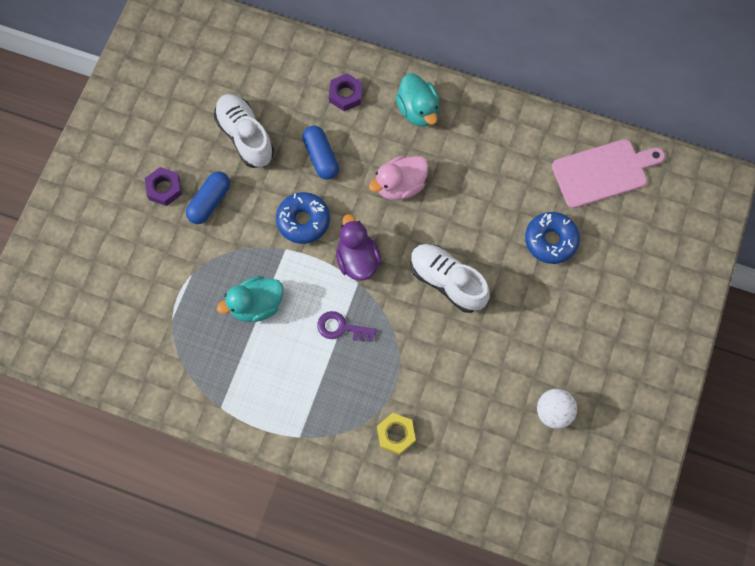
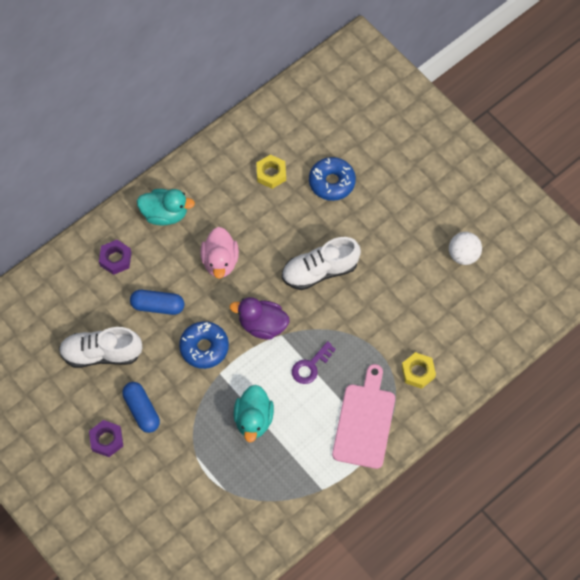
camera: 60 degrees left, 5 degrees down
pink cutting board [552,139,665,208] -> pink cutting board moved to [332,364,395,469]
none -> yellow nut [256,155,286,189]

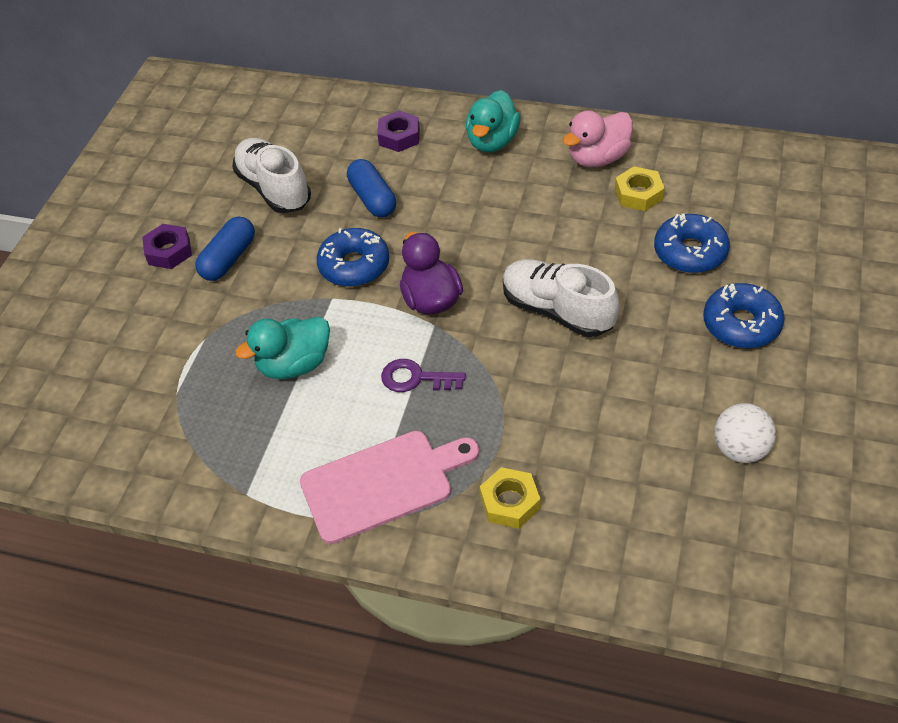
camera: 60 degrees right, 15 degrees down
turquoise duck [137,189,195,225] -> turquoise duck turned 45 degrees clockwise [466,90,521,152]
pink duck [200,227,239,279] -> pink duck moved to [562,110,633,168]
none -> blue donut [703,283,785,348]

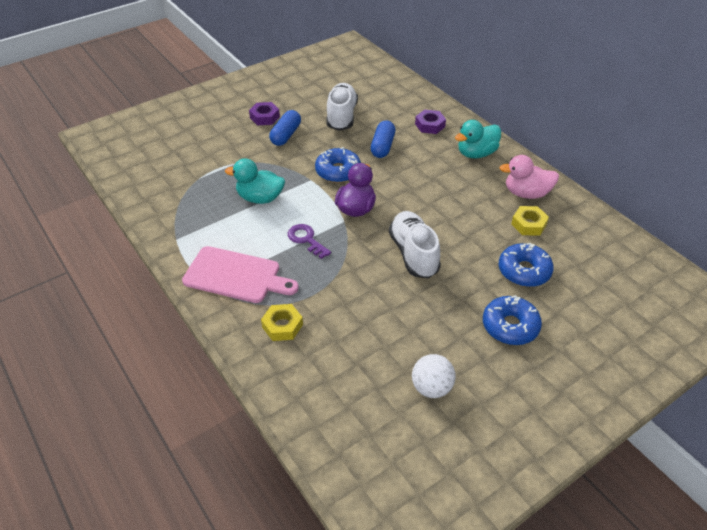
camera: 35 degrees right, 5 degrees down
blue capsule [195,217,255,281] -> blue capsule turned 45 degrees counterclockwise [269,110,301,146]

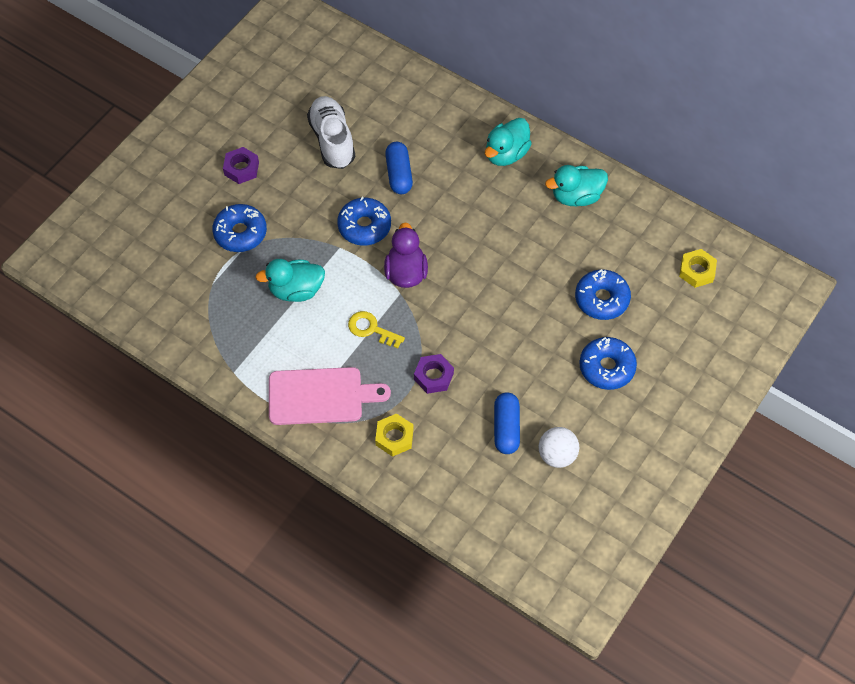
camera: 20 degrees left, 15 degrees up
blue capsule [269,110,301,146] -> blue capsule moved to [494,392,520,454]
purple key [288,224,331,259] -> yellow key [348,311,405,348]
white shoe [389,211,441,278] -> none
purple nut [415,110,446,134] -> purple nut moved to [414,354,454,394]
pink duck [499,155,559,199] -> turquoise duck [545,165,608,206]
yellow nut [511,206,549,236] -> yellow nut moved to [679,249,717,288]
none -> blue donut [212,204,267,252]

